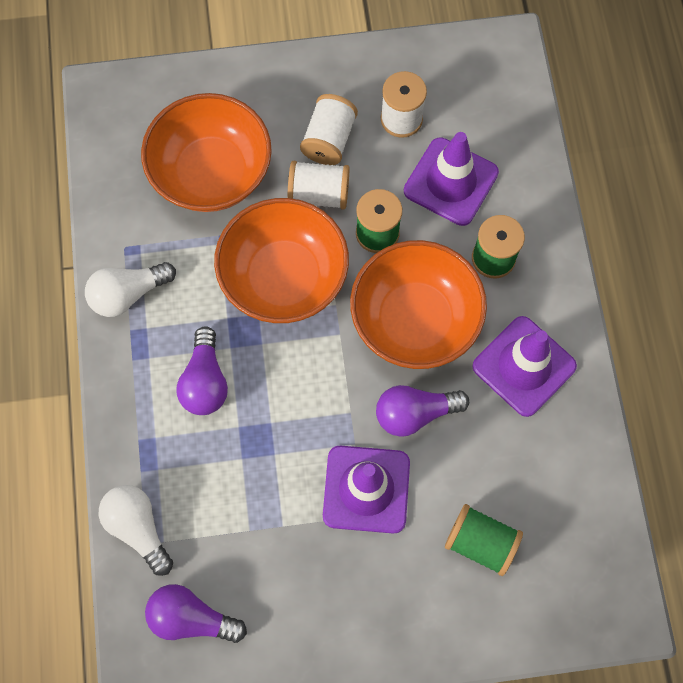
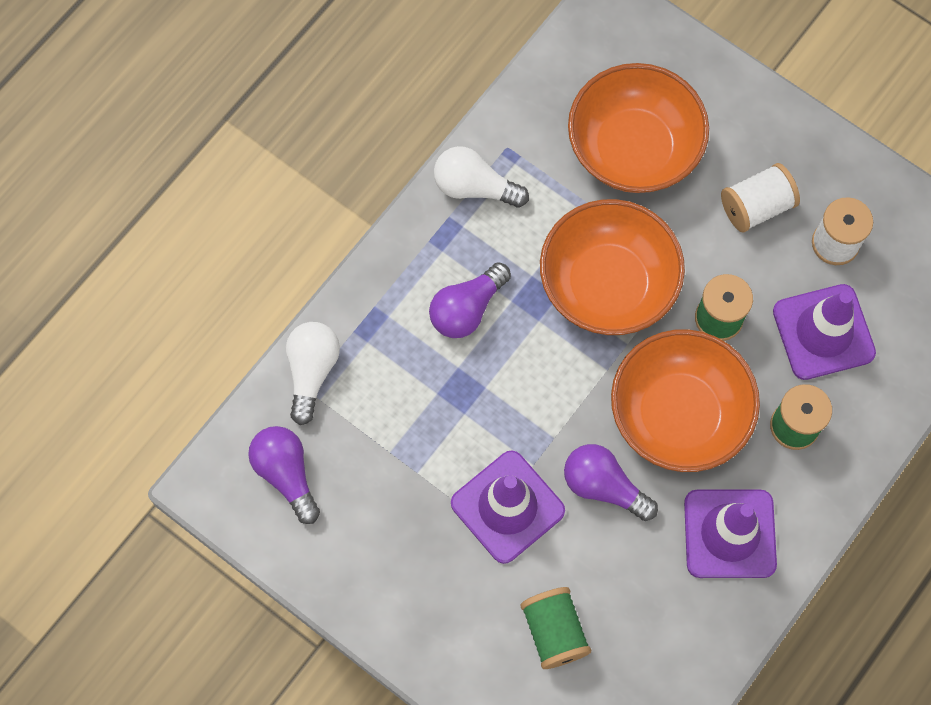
camera: 45 degrees right, 0 degrees up
white spool [288,161,350,210] -> none

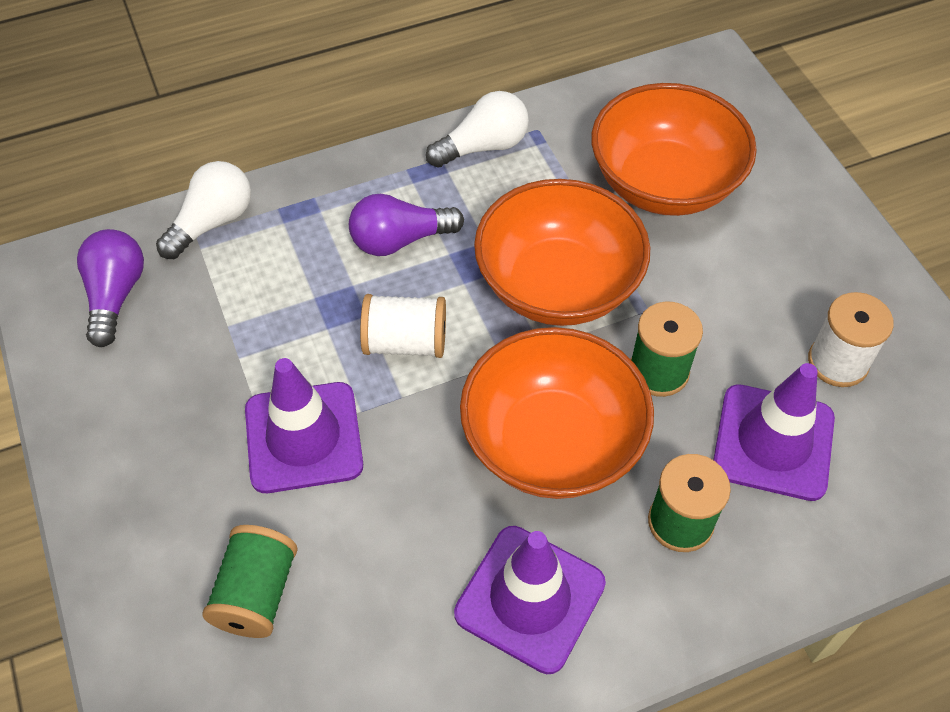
camera: 30 degrees right, 15 degrees down
white light bulb [434,146,529,208] -> white light bulb turned 105 degrees clockwise [426,91,529,167]
purple light bulb [564,444,658,521] -> none
white spool [721,163,800,233] -> white spool moved to [360,294,446,358]

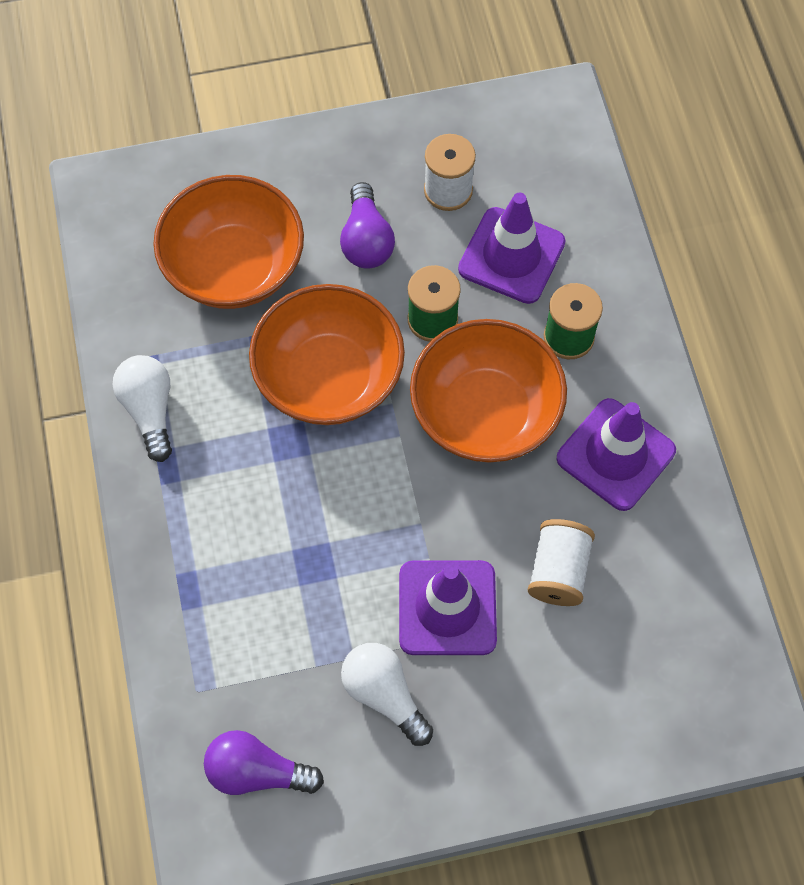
camera: 80 degrees left, 10 degrees up
white light bulb [156,161,251,259] -> white light bulb moved to [341,643,433,746]
green spool [202,525,298,638] -> none
purple light bulb [349,194,464,256] -> purple light bulb moved to [340,182,395,268]
white spool [360,294,446,358] -> white spool moved to [528,519,595,606]

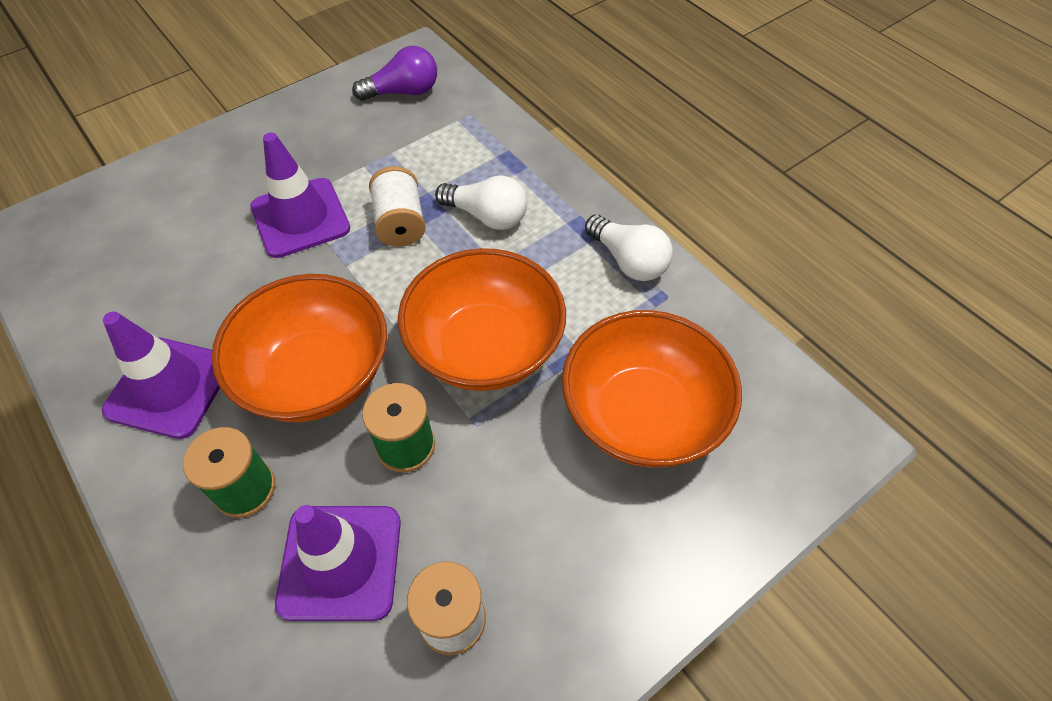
camera: 155 degrees right, 10 degrees down
purple light bulb [340,182,395,268] -> none
white light bulb [341,643,433,746] -> white light bulb moved to [435,175,527,230]
white spool [528,519,595,606] -> white spool moved to [369,166,426,247]

